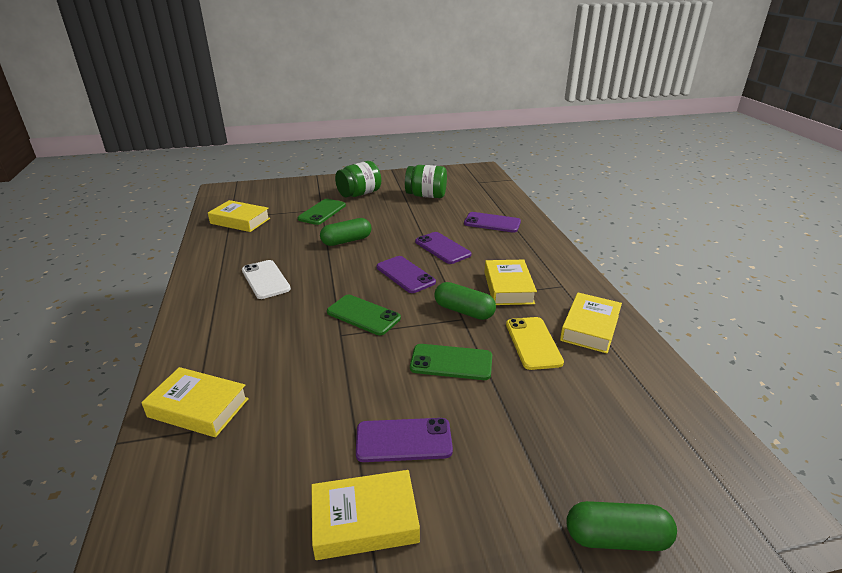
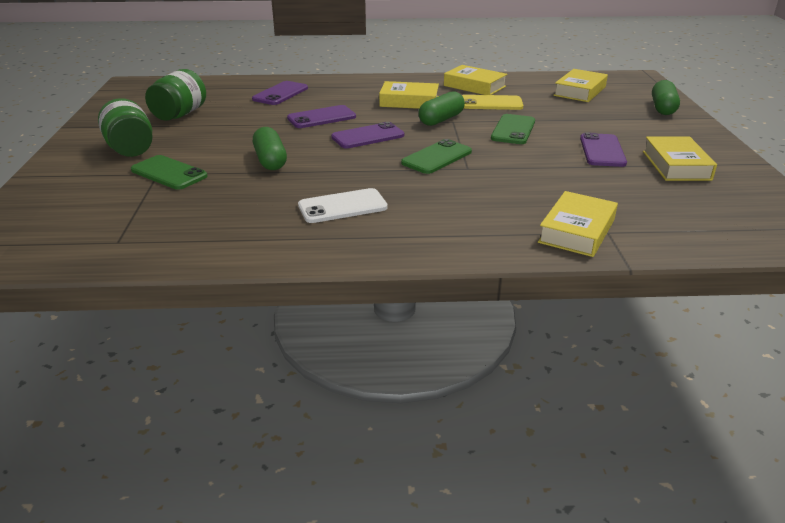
camera: 80 degrees left, 0 degrees up
yellow book [208,200,270,232] -> yellow book moved to [553,69,608,102]

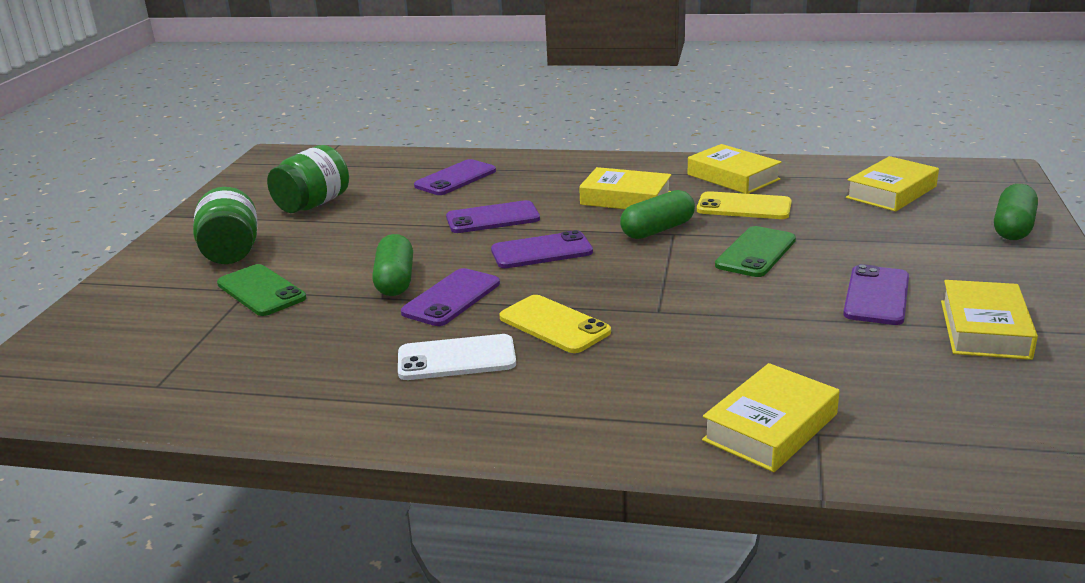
camera: 15 degrees right, 5 degrees down
green phone [401,139,472,174] -> none
none -> purple phone [401,268,500,326]
none -> yellow phone [499,295,611,353]

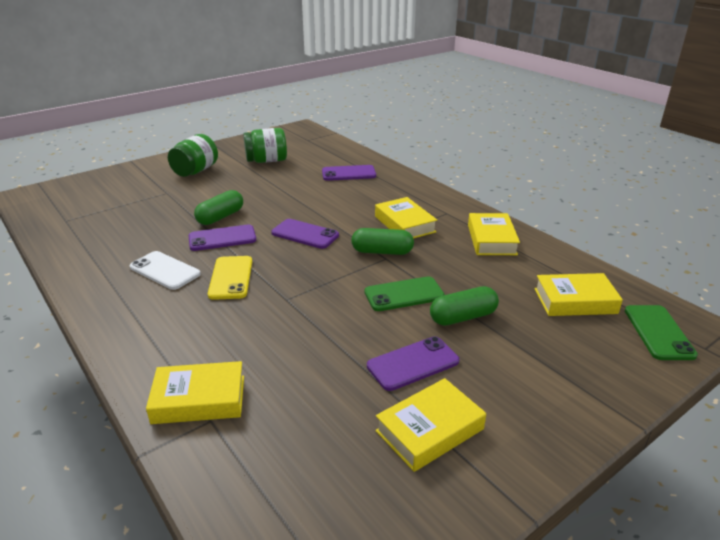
camera: 40 degrees right, 5 degrees up
green phone [217,264,306,316] -> green phone moved to [625,305,698,360]
purple phone [446,200,540,233] -> none
yellow phone [697,191,792,219] -> none
green capsule [994,184,1038,240] -> green capsule moved to [430,286,499,326]

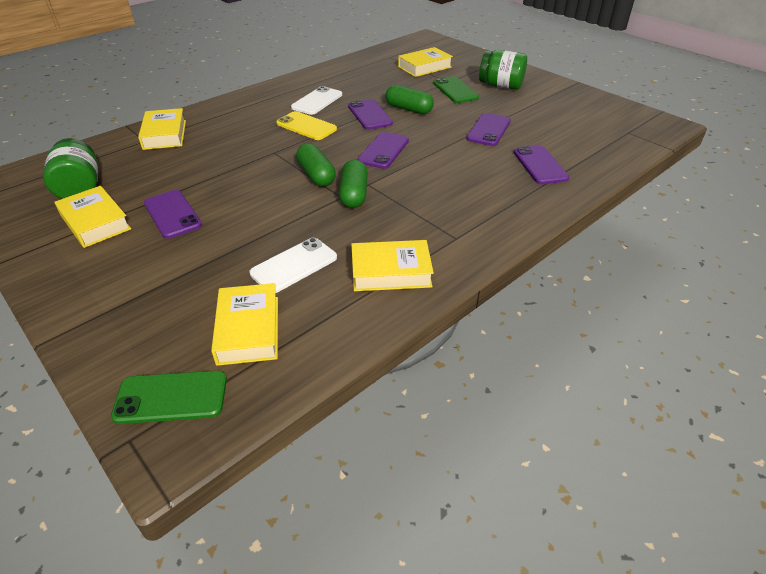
camera: 85 degrees right, 10 degrees up
yellow phone [208,256,252,300] -> yellow phone turned 45 degrees clockwise [276,111,337,140]
green jar [243,128,287,163] -> green jar moved to [43,138,98,199]
green phone [364,276,445,311] -> green phone moved to [433,76,479,103]
yellow book [375,197,437,239] -> yellow book moved to [398,47,453,77]
green capsule [430,286,499,326] -> green capsule moved to [296,143,336,187]
none -> white phone [250,238,337,293]
none -> purple phone [466,113,511,146]

